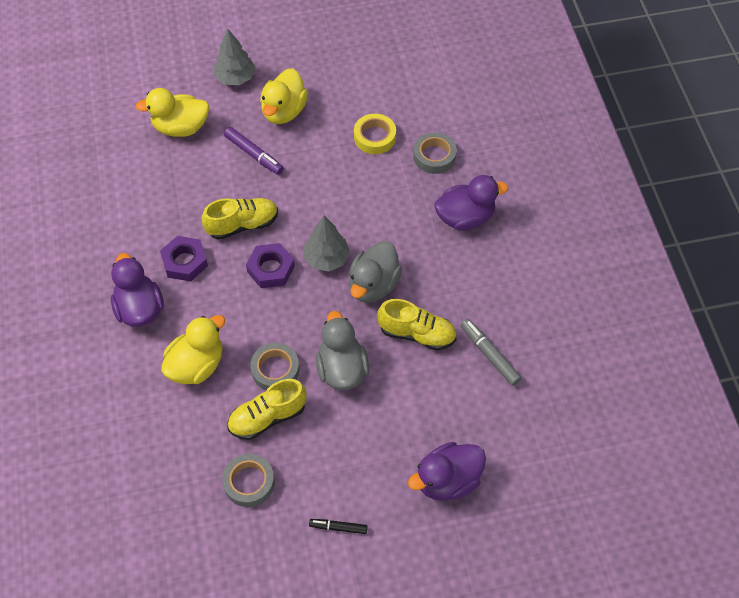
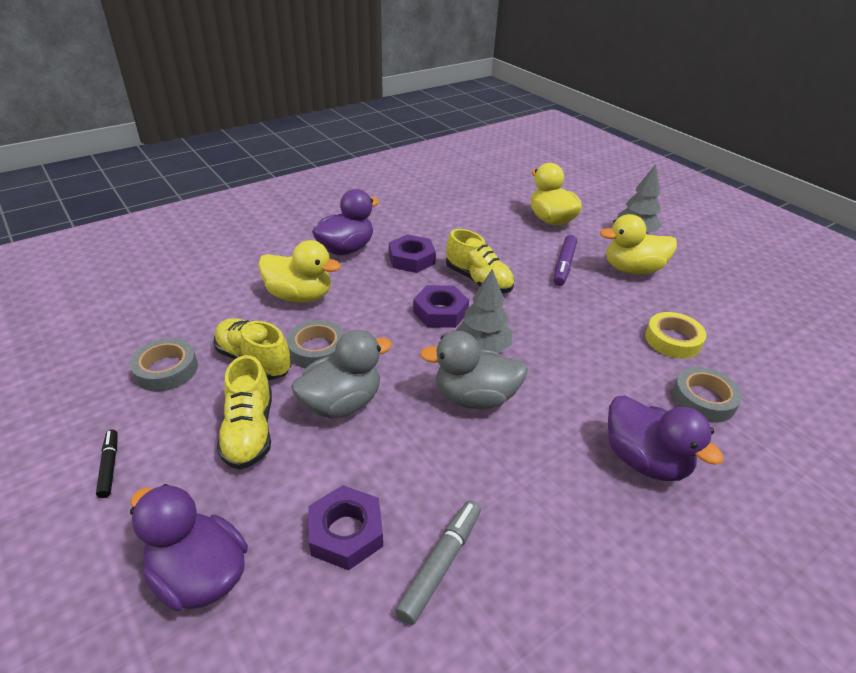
camera: 65 degrees right, 20 degrees down
yellow shoe [377,299,457,350] -> yellow shoe moved to [217,355,272,470]
none -> purple nut [308,485,383,570]

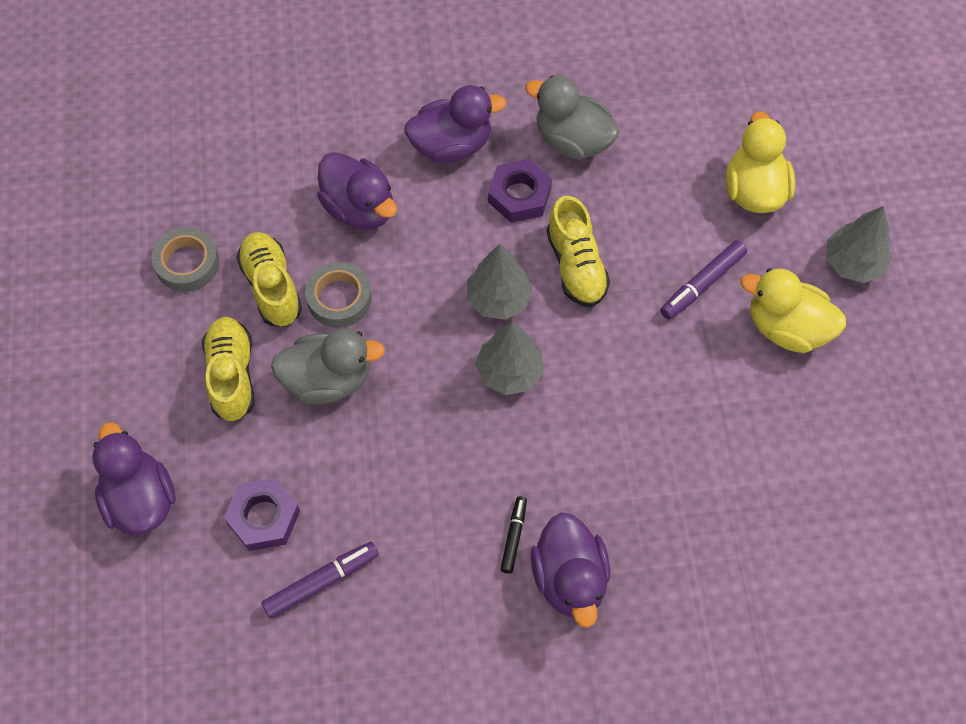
camera: 30 degrees right, 25 degrees up
black marker [96,429,118,498] -> black marker moved to [500,496,527,574]
yellow shoe [217,355,272,470] -> yellow shoe turned 150 degrees clockwise [202,317,254,422]
yellow duck [258,240,341,303] -> purple duck [317,152,397,230]
grey marker [395,500,481,625] -> purple marker [261,542,379,619]
purple nut [413,285,469,328] -> grey tree [467,244,533,320]
grey duck [420,331,528,409] -> grey duck moved to [525,75,620,160]
yellow tape [645,312,707,359] -> none
grey tape [672,367,742,423] -> none

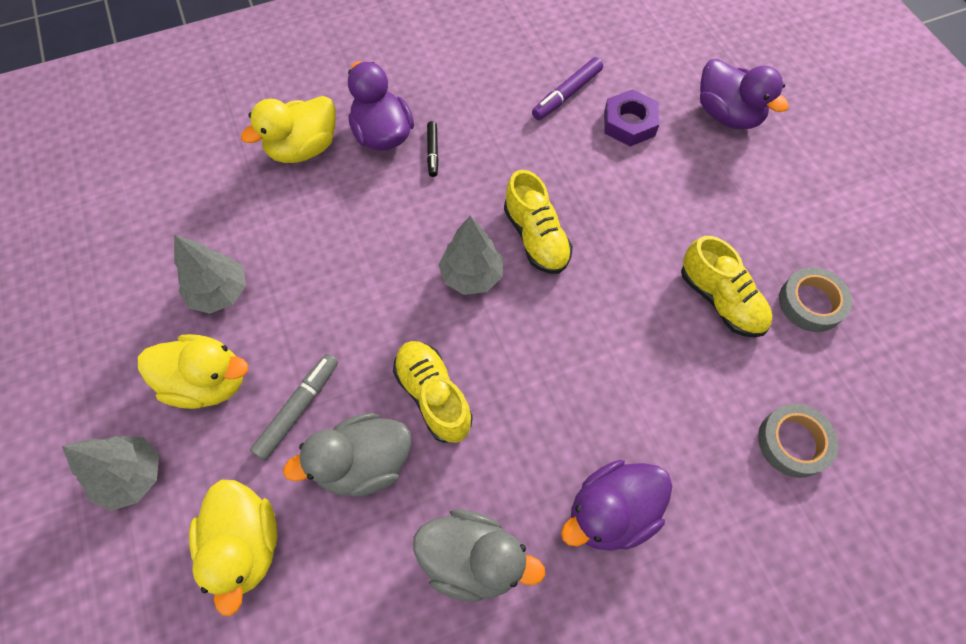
camera: 165 degrees right, 0 degrees up
yellow shoe [202,317,254,422] -> yellow shoe moved to [504,170,573,274]
grey duck [271,328,385,404] -> grey duck moved to [283,413,411,497]
grey tape [305,262,372,328] -> grey tape moved to [758,404,838,478]
purple duck [317,152,397,230] -> none
grey tree [467,244,533,320] -> grey tree moved to [174,235,246,314]
purple nut [488,159,552,223] -> none
purple marker [660,240,747,320] -> grey marker [250,354,338,461]
none -> yellow duck [241,96,336,163]

